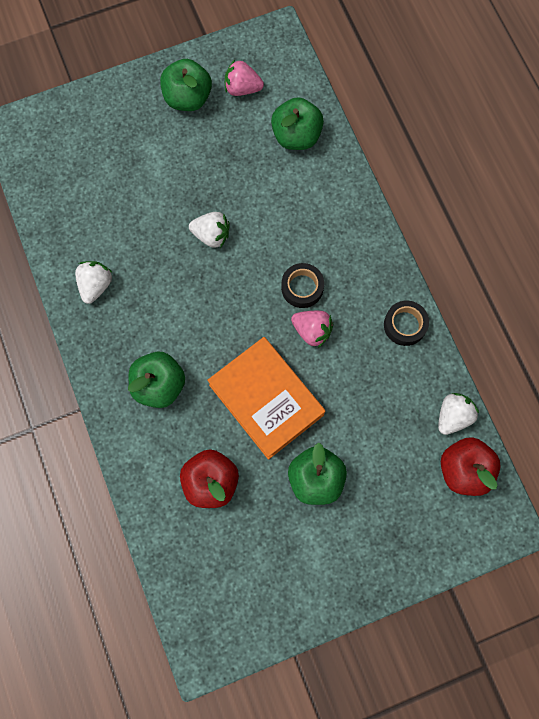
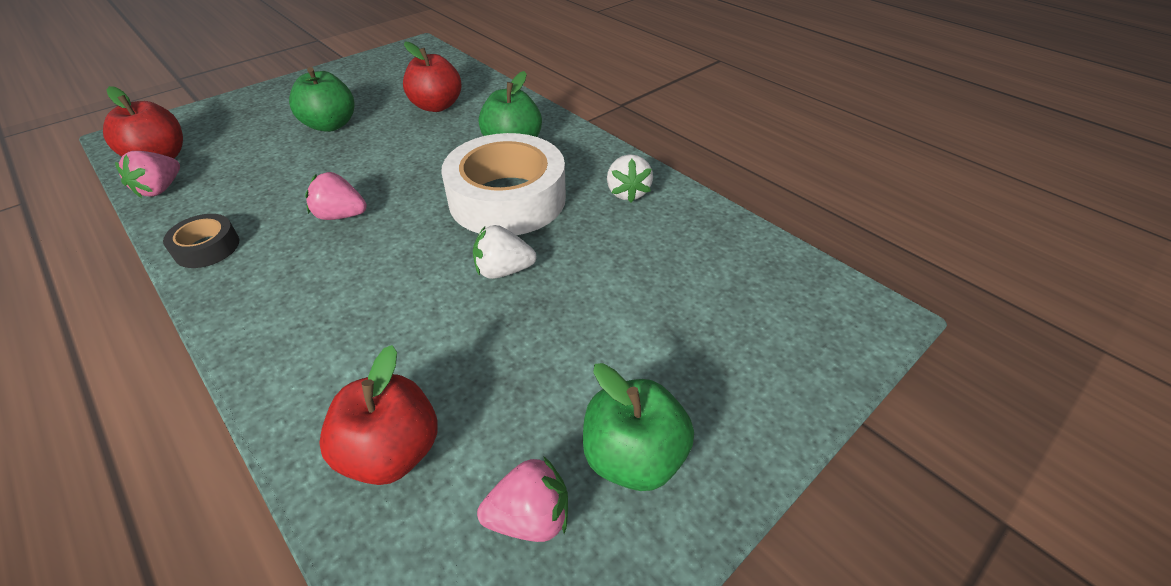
camera: 160 degrees right, 30 degrees down
orange book [207,337,325,460] -> none
green apple [271,97,324,150] -> red apple [320,345,438,485]
black tape [281,263,324,308] -> none
white strawberry [438,393,479,435] -> pink strawberry [115,151,180,198]
none -> white tape [441,133,566,235]

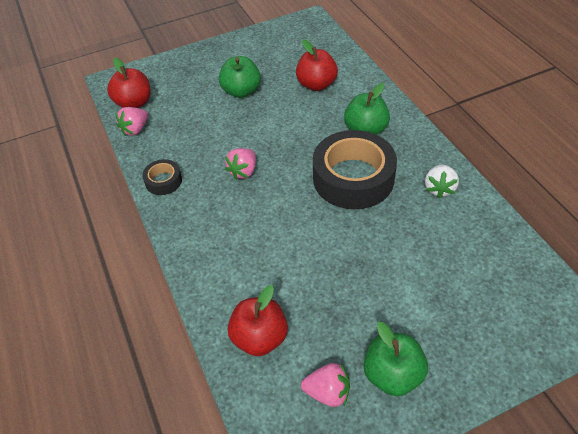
camera: 20 degrees right, 5 degrees up
pink strawberry [305,172,367,220] -> pink strawberry turned 90 degrees counterclockwise [225,148,256,180]
white tape [441,133,566,235] -> black tape [313,130,397,209]
white strawberry [473,225,536,279] -> none

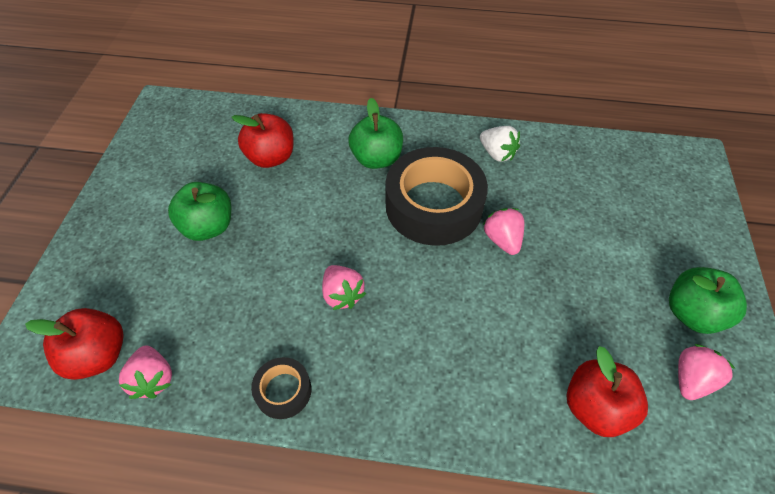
camera: 60 degrees left, 5 degrees up
none -> pink strawberry [483,208,524,255]

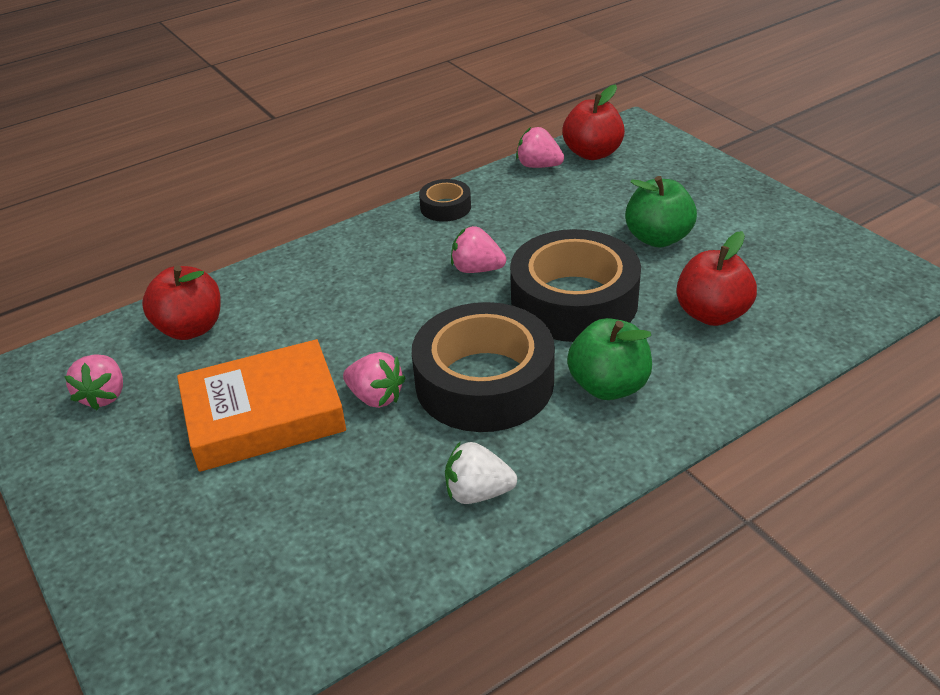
camera: 140 degrees right, 15 degrees down
green apple [669,267,747,334] -> none
none -> orange book [177,339,346,472]
none -> black tape [510,229,641,342]

